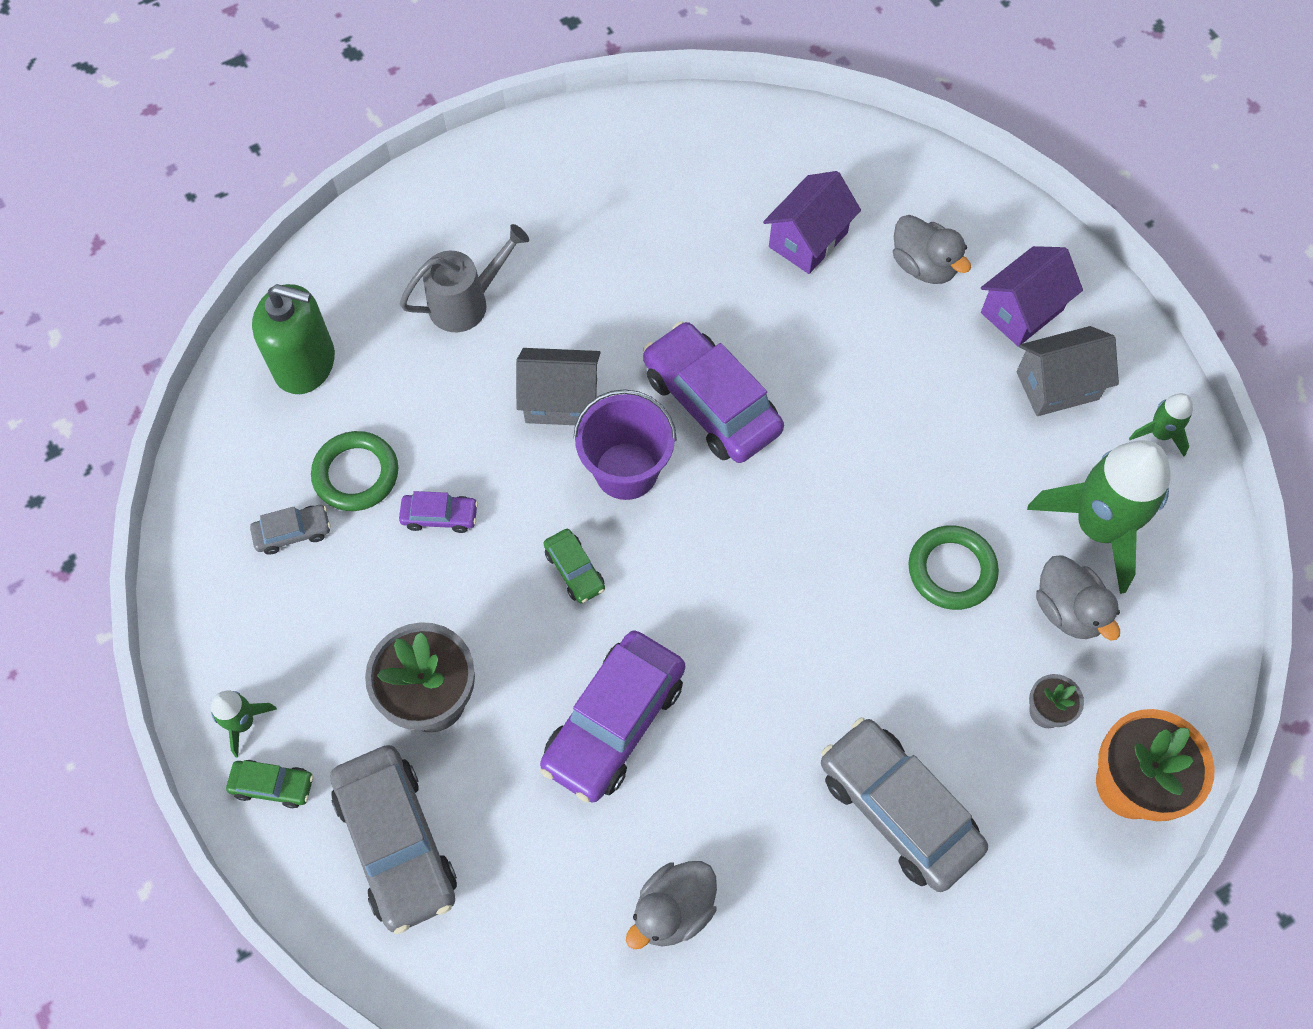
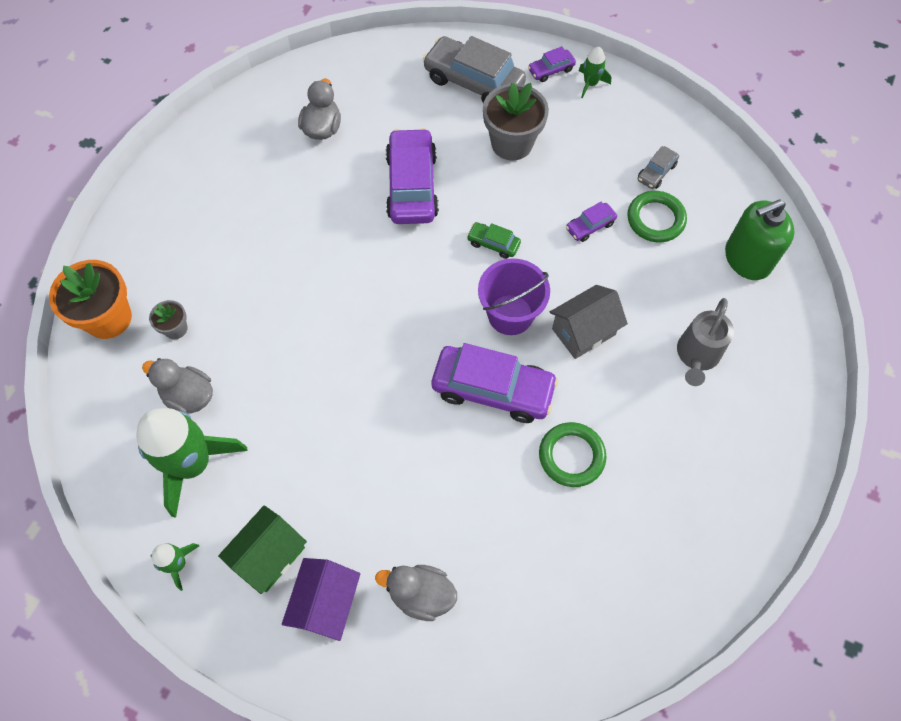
camera: 145 degrees right, 0 degrees up
green car [226,760,314,808] -> purple car [528,46,576,82]
purple house [763,171,861,274] -> none
grey car [821,718,988,892] -> none
green ring [908,525,999,610] -> green ring moved to [539,422,607,487]
grey house [1016,326,1119,416] -> green house [218,505,307,594]

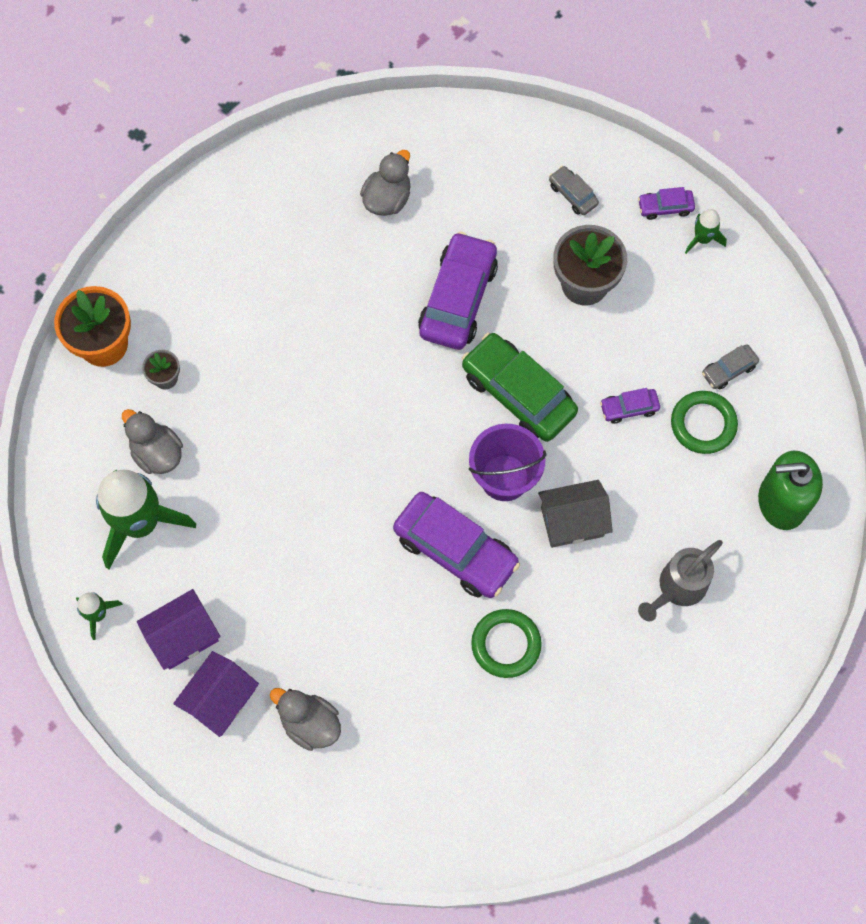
camera: 20 degrees right, 5 degrees up
green house [218,505,307,594] -> purple house [137,589,221,670]
grey car [423,36,526,103] -> grey car [549,166,599,215], size x0.47
green car [467,222,521,259] -> green car [462,333,578,442], size x2.12

